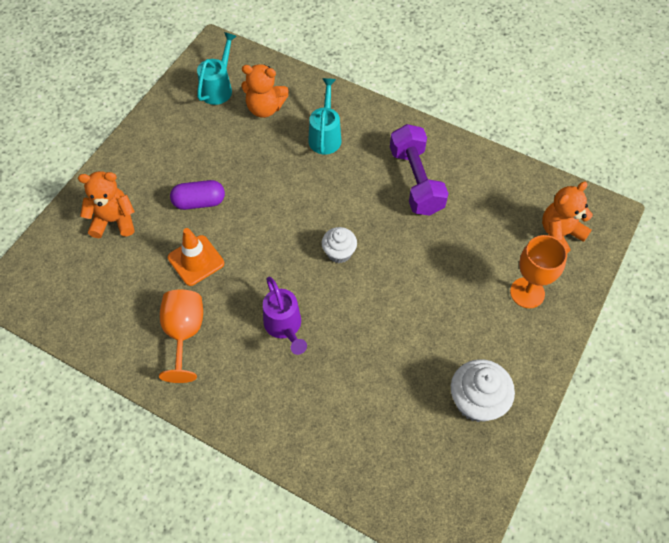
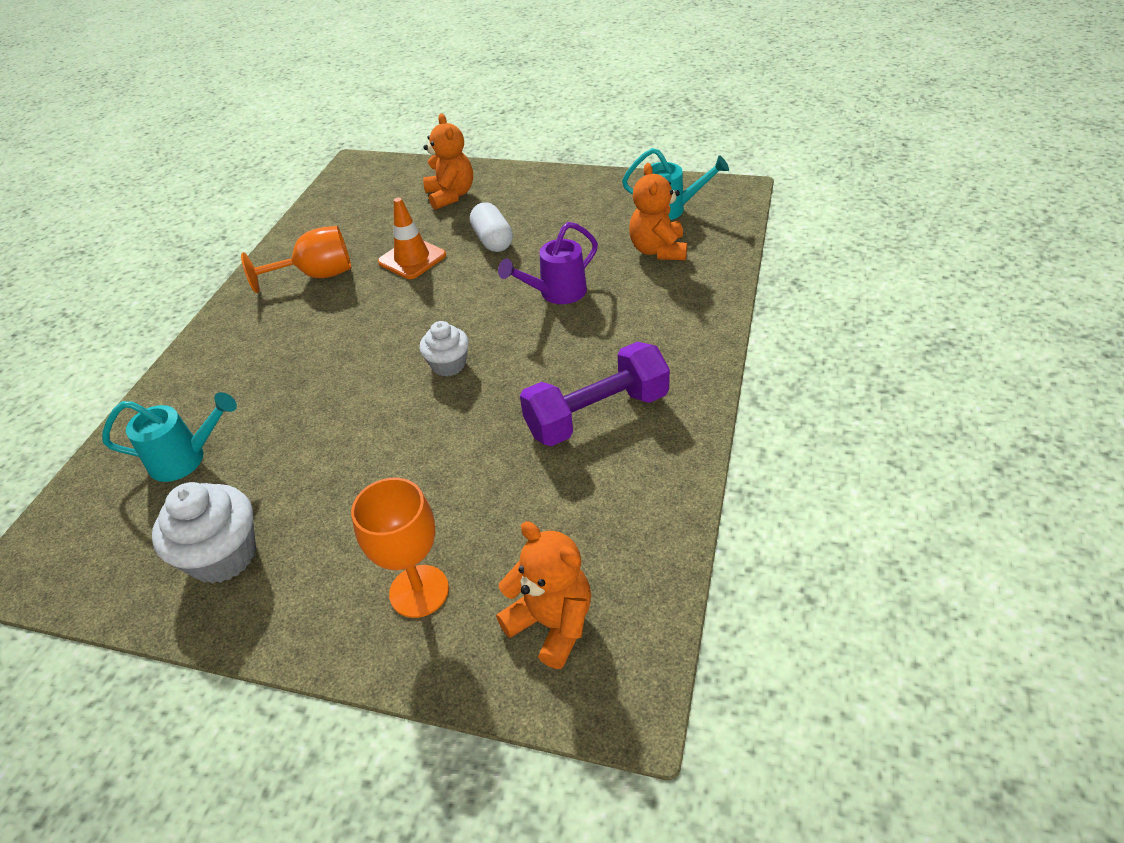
camera: 80 degrees right, 15 degrees down
purple capsule [170,180,225,210] -> white capsule [470,202,513,252]
purple watering can [263,277,307,355] -> purple watering can moved to [498,222,598,304]
turquoise watering can [308,78,342,154] -> turquoise watering can moved to [102,392,237,482]

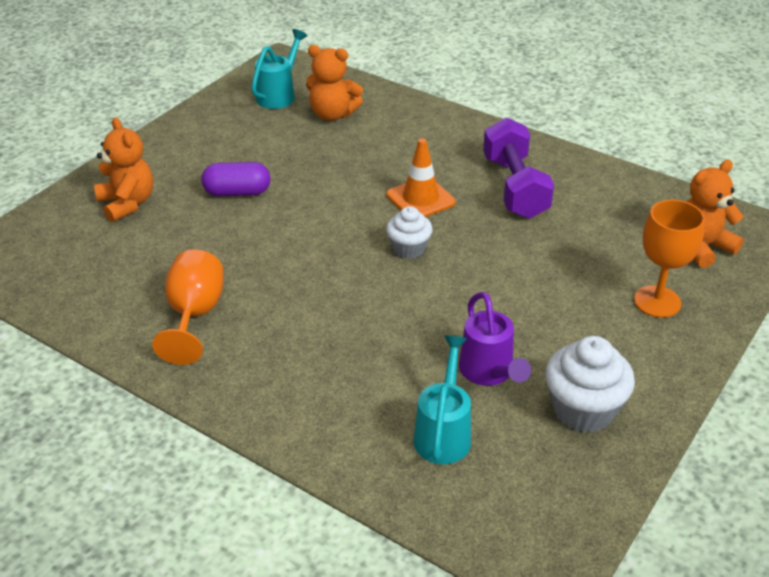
camera: 75 degrees left, 5 degrees down
orange traffic cone [378,197,446,279] -> orange traffic cone moved to [386,138,456,217]
orange teddy bear [423,114,473,210] -> orange teddy bear turned 60 degrees clockwise [94,117,153,222]
white capsule [470,202,513,252] -> purple capsule [202,162,271,196]
purple watering can [498,222,598,304] -> purple watering can moved to [459,292,531,386]

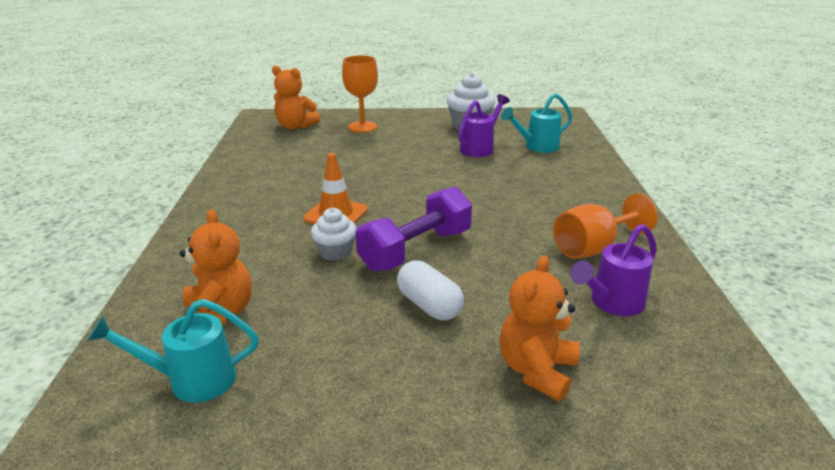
camera: 125 degrees left, 10 degrees down
purple capsule [202,162,271,196] -> white capsule [397,260,464,320]
white cupcake [386,206,432,259] -> white cupcake moved to [311,208,357,261]
purple dumbbell [483,117,554,219] -> purple dumbbell moved to [356,187,472,272]
none -> purple watering can [570,224,657,316]

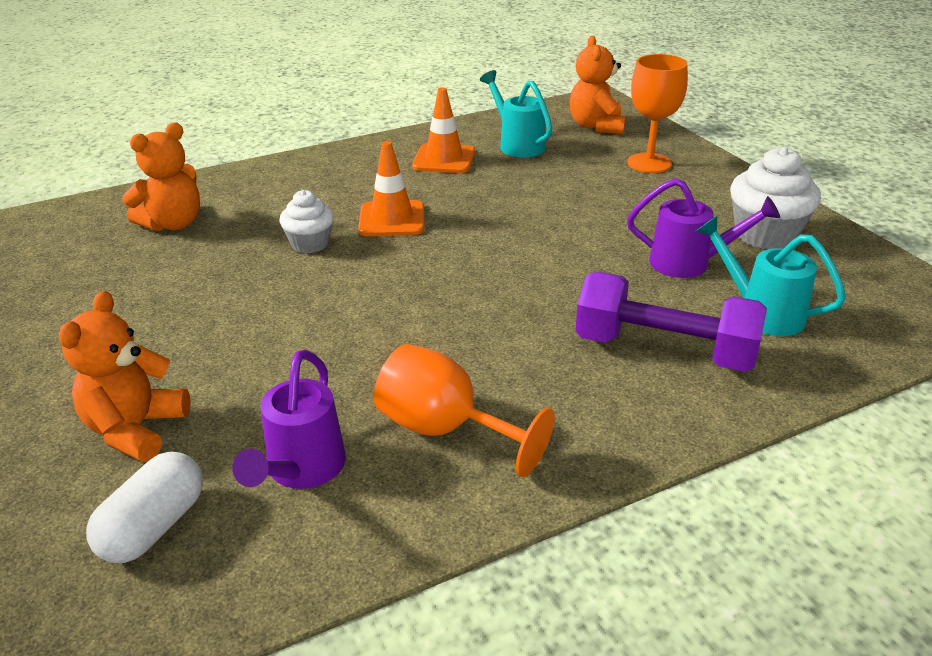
camera: 65 degrees right, 5 degrees up
turquoise watering can [87,299,259,403] -> turquoise watering can moved to [480,70,552,157]
purple dumbbell [356,187,472,272] -> purple dumbbell moved to [575,272,767,372]
white capsule [397,260,464,320] -> white capsule moved to [86,452,203,563]
orange teddy bear [499,255,580,401] -> orange teddy bear turned 75 degrees counterclockwise [59,291,191,462]
purple watering can [570,224,657,316] -> purple watering can turned 105 degrees counterclockwise [232,350,346,489]
none -> orange traffic cone [412,88,475,173]

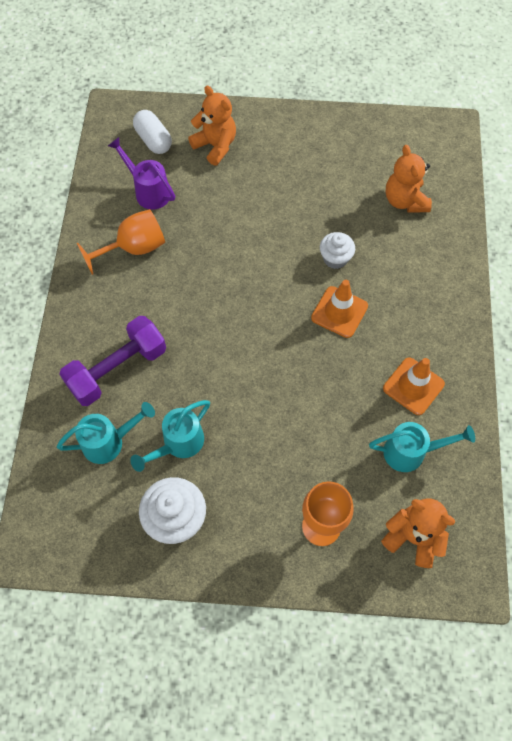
camera: 120 degrees right, 30 degrees up
purple watering can [627,178,780,278] -> turquoise watering can [130,400,210,472]

